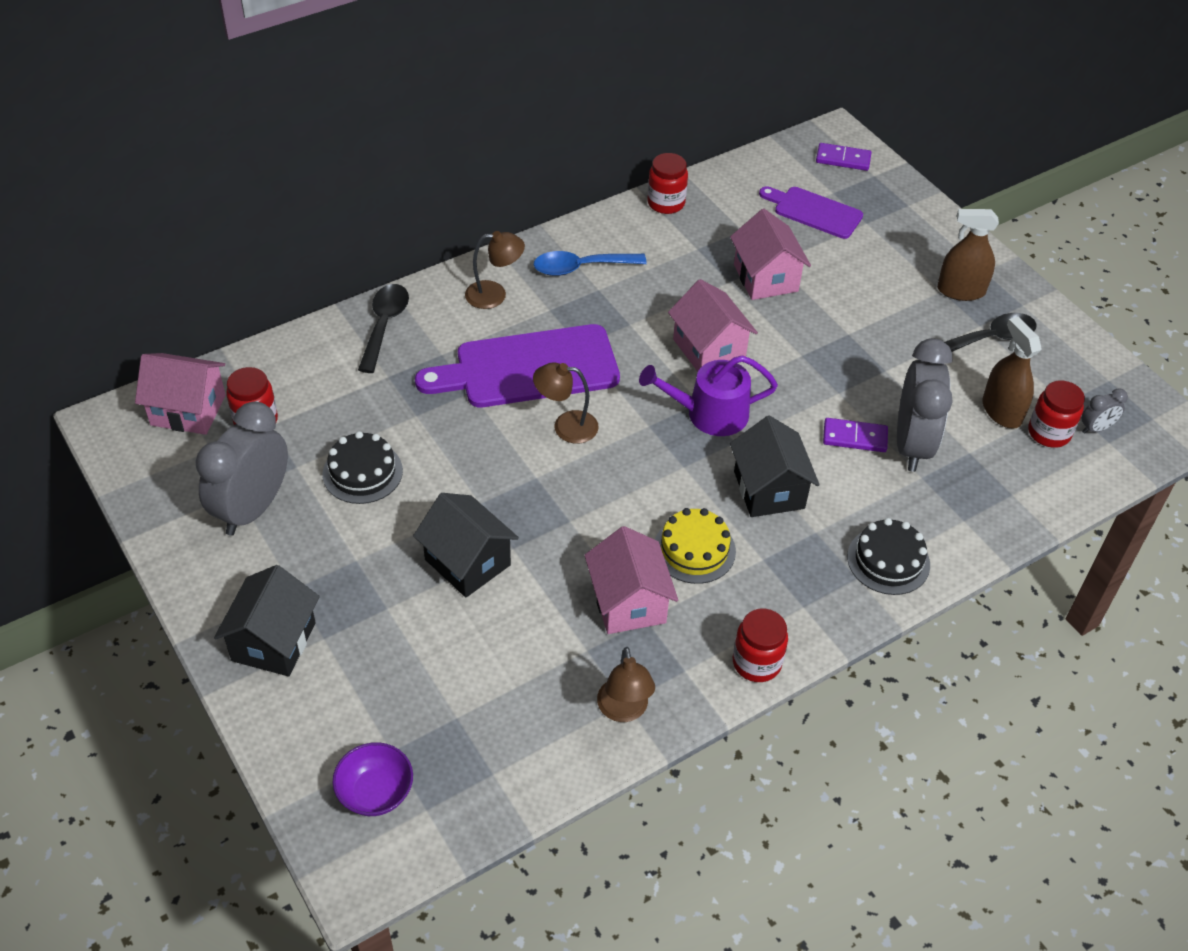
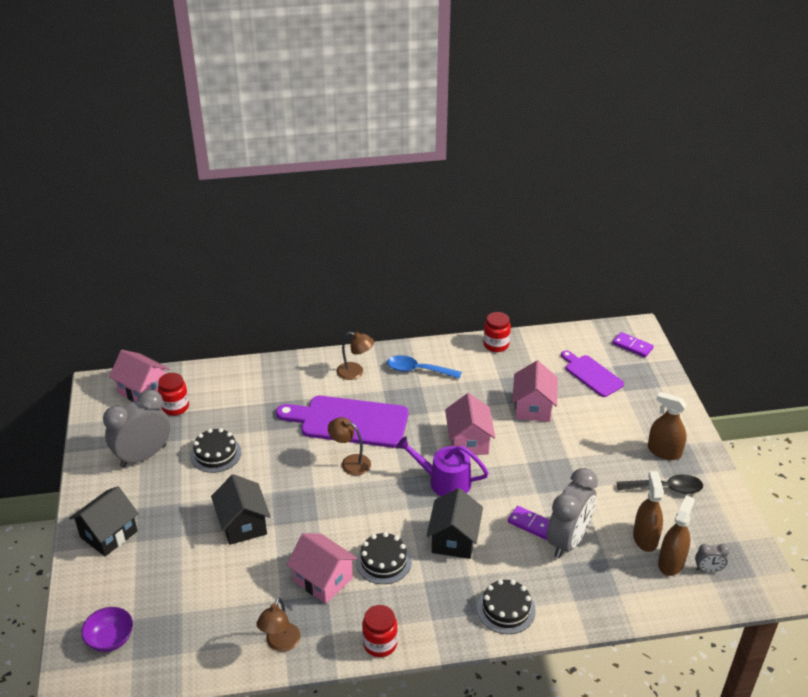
camera: 25 degrees right, 10 degrees down
black spoon [358,284,409,373] -> none
pink house [584,526,678,634] -> pink house turned 60 degrees counterclockwise [286,533,358,604]
yellow cake [655,508,736,584] -> black cake [356,532,412,584]
red jar [1028,380,1085,448] -> brown spray bottle [658,495,695,576]

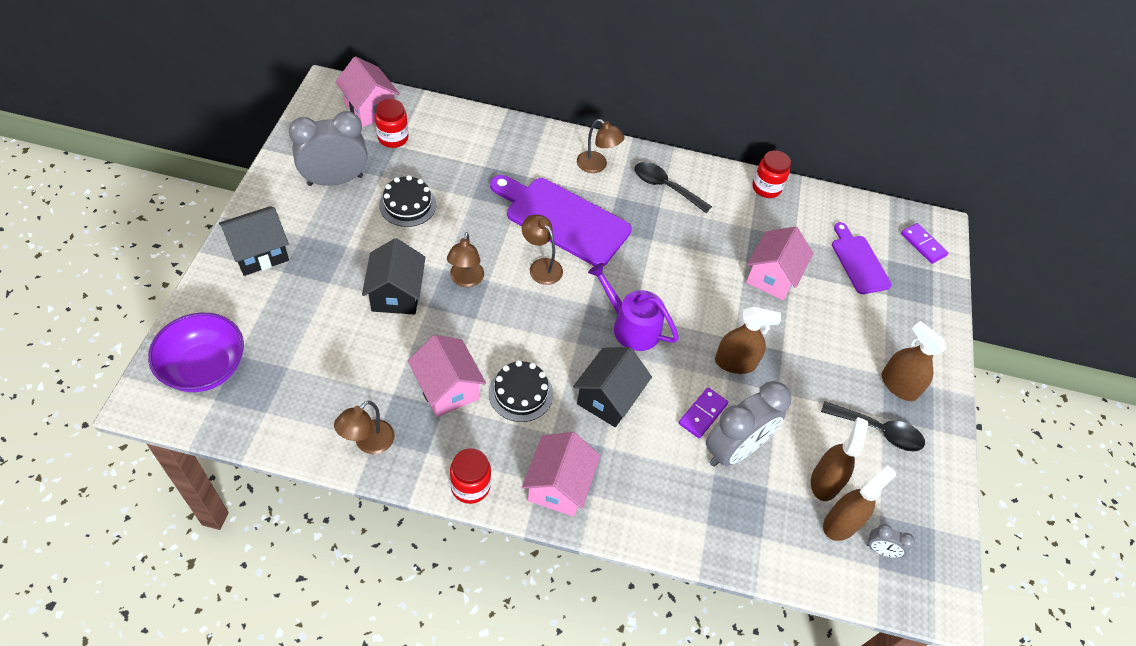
camera: 15 degrees right, 15 degrees up
purple bowl [81,607,133,652] -> purple bowl [148,313,244,392], size x1.61
blue spoon [387,355,462,379] -> black spoon [634,162,712,213]
pink house [445,393,495,455] -> pink house moved to [522,432,601,517]
black cake [477,579,536,634] -> none
purple domino [508,506,550,540] -> purple domino turned 75 degrees clockwise [679,388,728,438]
none -> brown lamp [447,232,484,287]
none -> brown spray bottle [715,306,781,374]

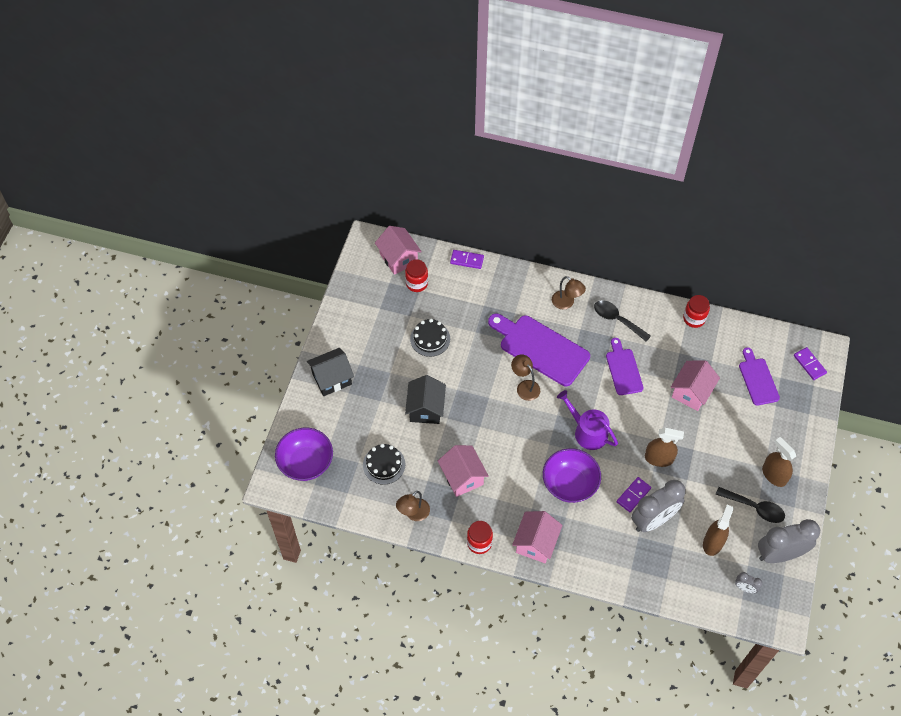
camera: 10 degrees right, 5 degrees up
grey clock [289,111,368,186] -> grey clock moved to [758,519,820,563]
brown lamp [447,232,484,287] -> none
black cake [489,360,553,422] -> black cake moved to [363,444,405,485]
black house [573,347,652,427] -> purple bowl [543,448,601,503]
brown spray bottle [823,465,896,541] -> none
none -> purple domino [450,250,484,269]
none -> purple cutting board [606,338,644,395]

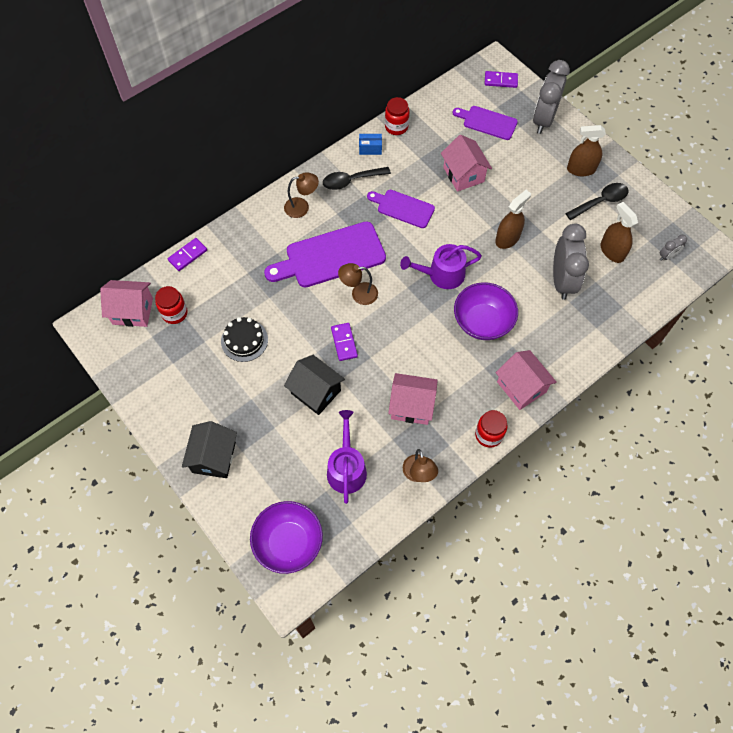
camera: 55 degrees left, 5 degrees up
black cake [363,444,405,485] -> purple watering can [327,410,367,504]
purple domino [617,477,651,512] -> purple domino moved to [331,323,358,361]
grey clock [758,519,820,563] -> grey clock moved to [533,60,570,134]
none -> blue box [359,134,382,155]

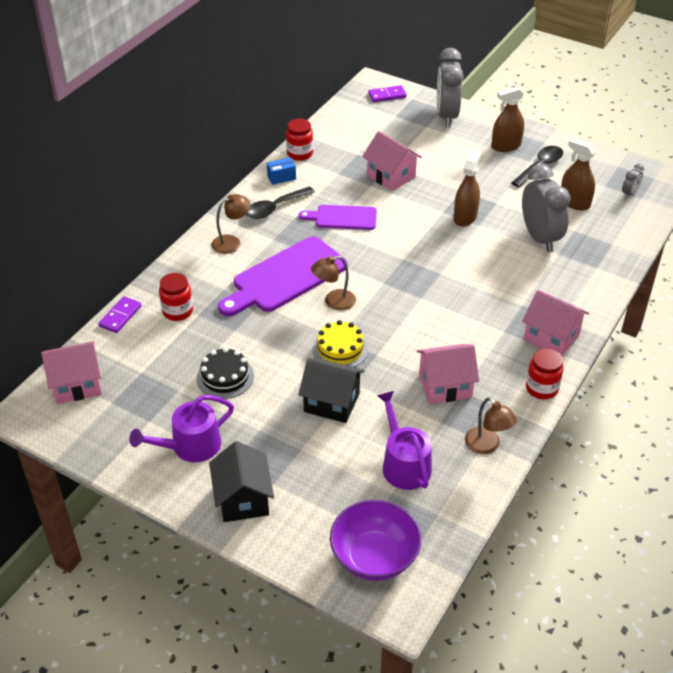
camera: 20 degrees left, 20 degrees down
red jar [155,286,187,324] -> red jar moved to [159,273,193,321]
purple domino [331,323,358,361] -> yellow cake [312,320,368,367]
purple watering can [400,244,482,289] -> purple watering can moved to [129,395,234,462]
purple cutting board [453,106,518,140] -> none
purple bowl [454,282,518,340] -> none

